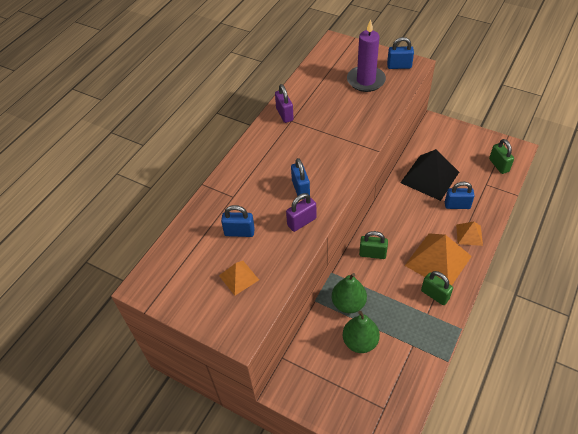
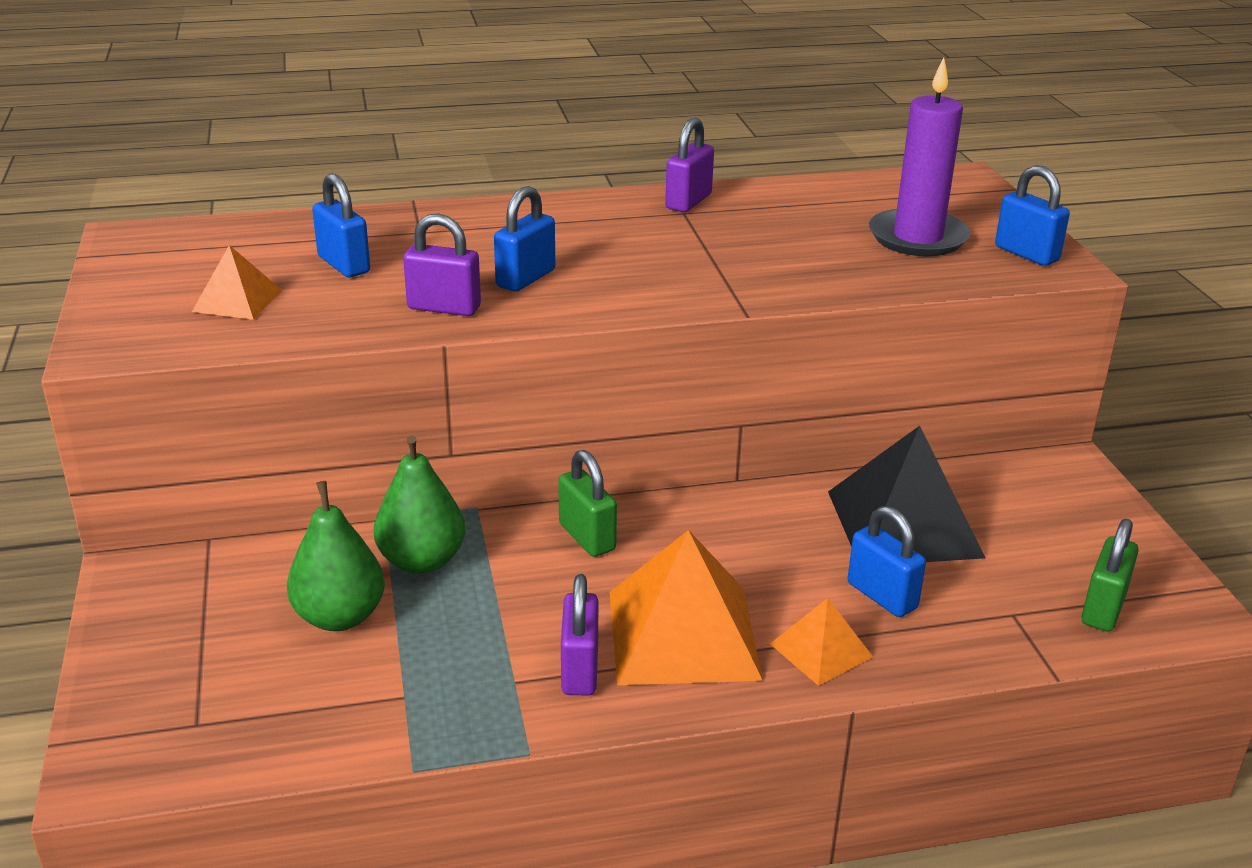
camera: 45 degrees right, 20 degrees down
green padlock [421,271,453,305] -> purple padlock [561,574,598,695]

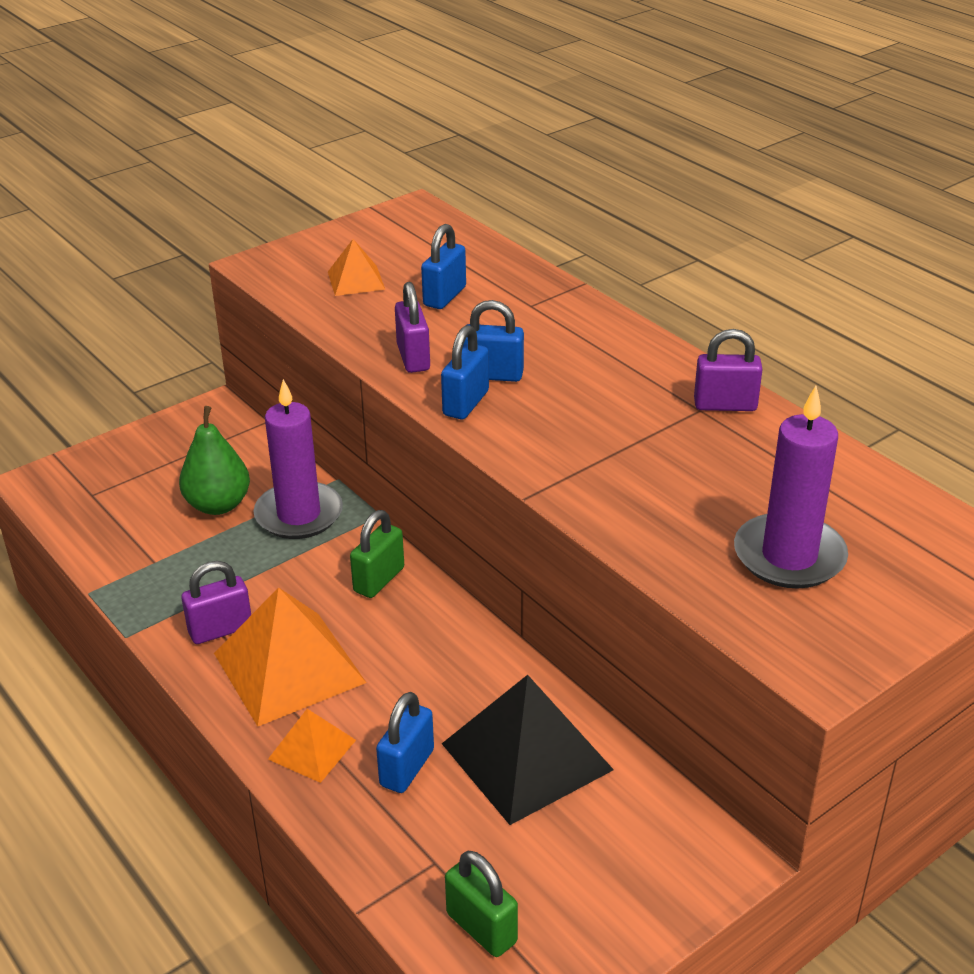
camera: 65 degrees right, 5 degrees up
green pear [374,436,465,574] -> purple candle [254,379,343,539]
blue padlock [995,165,1070,266] -> blue padlock moved to [441,325,489,419]
green padlock [1081,519,1139,632] -> green padlock turned 45 degrees clockwise [445,851,518,957]

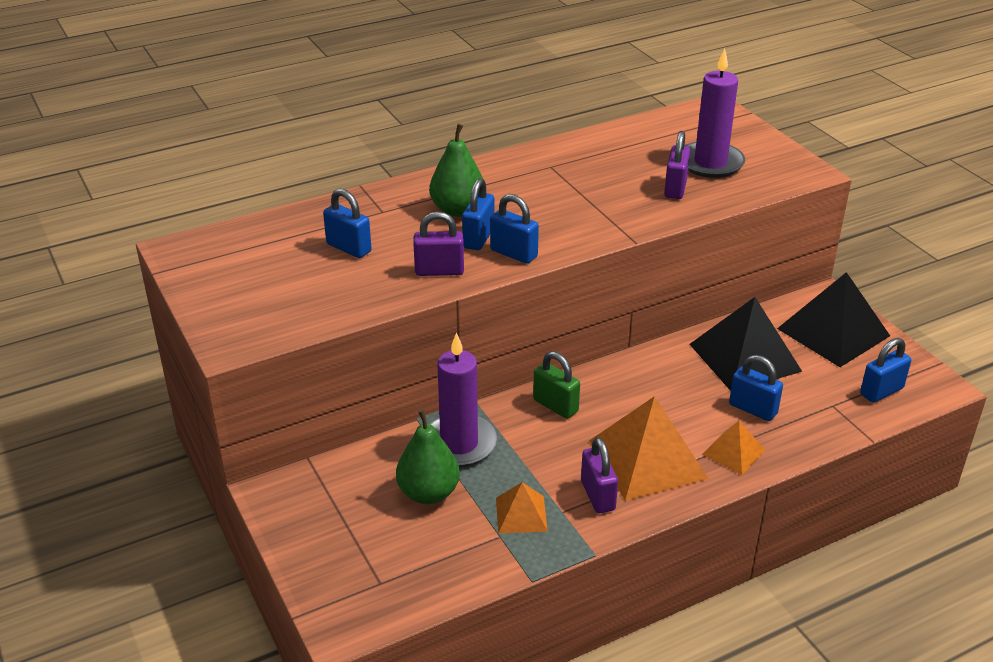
camera: 80 degrees left, 0 degrees up
orange pyramid [328,239,385,296] -> orange pyramid moved to [496,482,548,533]
green padlock [445,851,518,957] -> blue padlock [860,338,911,403]
purple padlock [694,329,763,411] -> purple padlock moved to [664,131,690,199]
none -> green pear [429,124,483,217]
none -> black pyramid [777,272,890,367]

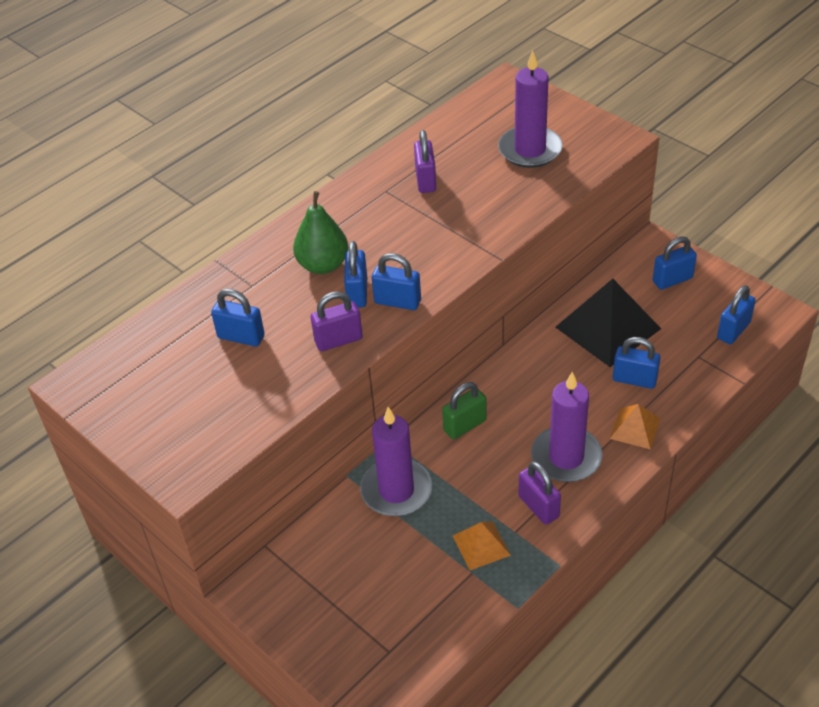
camera: 15 degrees left, 10 degrees up
green pear [396,409,460,504] -> none
green padlock [533,351,580,419] -> green padlock turned 60 degrees counterclockwise [442,382,487,440]
orange pyramid [589,396,709,501] -> purple candle [531,372,603,482]
purple padlock [664,131,690,199] -> purple padlock moved to [414,130,436,193]
black pyramid [777,272,890,367] -> blue padlock [653,236,697,290]

